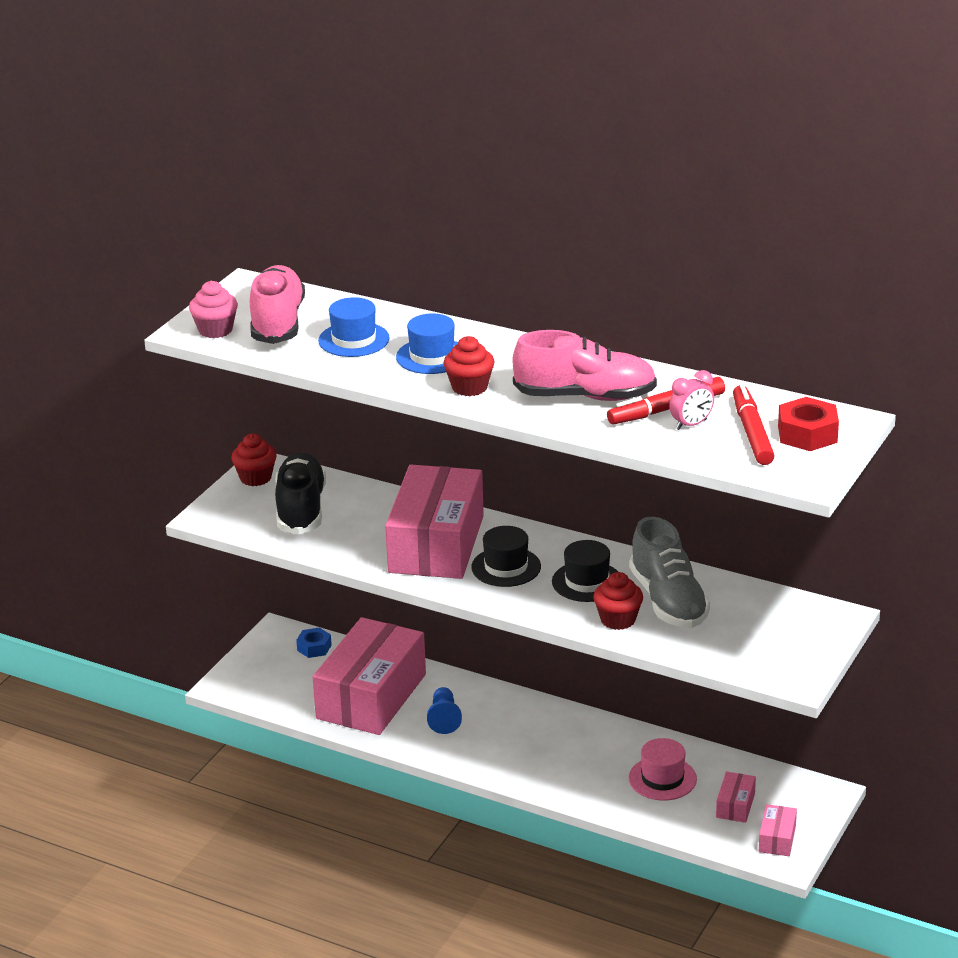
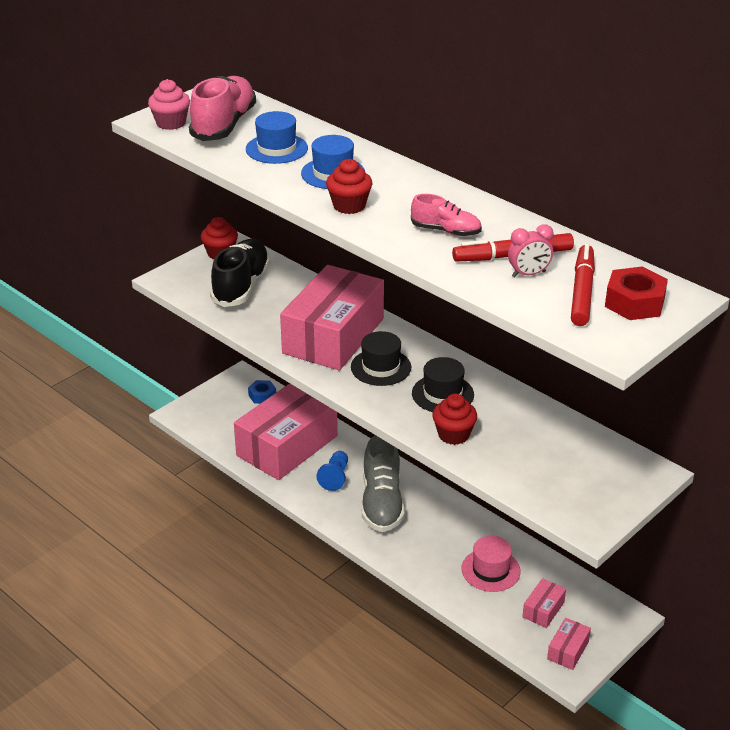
camera: 15 degrees right, 5 degrees up
pink shoe [513,330,657,401] -> pink shoe [411,194,482,236], size x0.56
grey shoe [629,517,710,628] -> grey shoe moved to [362,435,404,532]

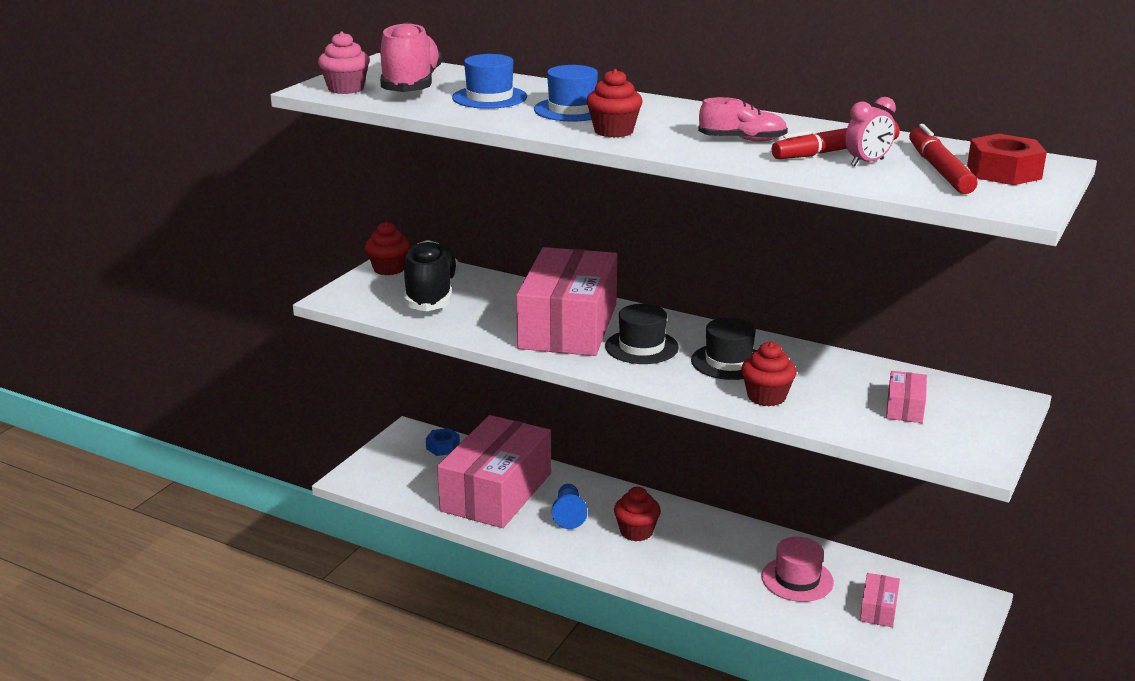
camera: 15 degrees left, 10 degrees down
grey shoe [362,435,404,532] -> red cupcake [614,487,661,541]
pink box [547,618,591,670] -> pink box moved to [886,371,927,423]

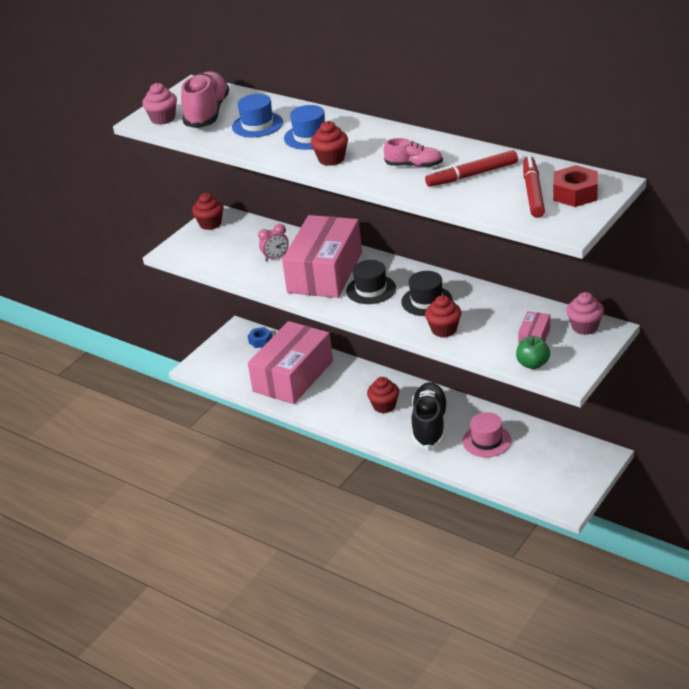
camera: 10 degrees right, 10 degrees up
black shoe [404,240,458,312] -> black shoe moved to [411,382,448,450]
blue pawn [552,484,587,529] -> none
pink clock [845,97,896,166] -> pink clock moved to [258,224,289,261]
pink box [859,573,900,628] -> none
none -> green apple [516,336,550,369]
none -> pink cupcake [567,292,604,335]

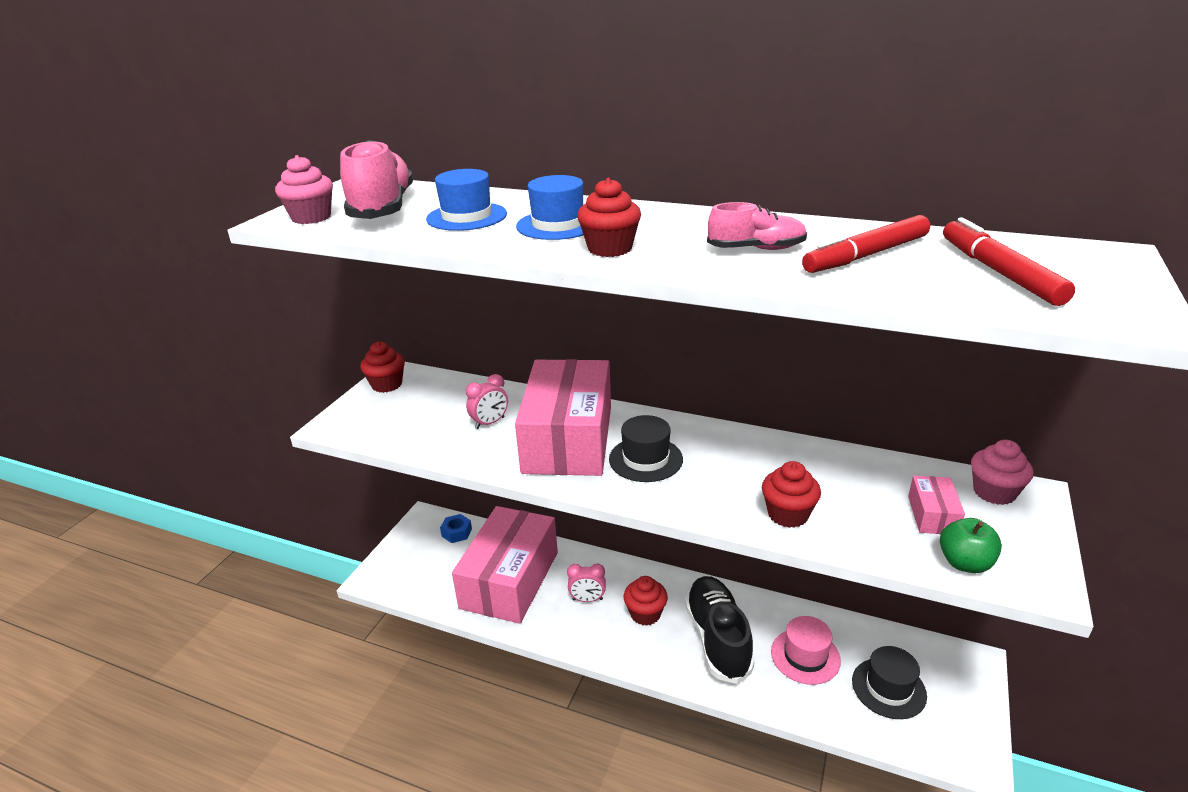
camera: 15 degrees left, 5 degrees down
black hat [401,271,452,316] -> black hat moved to [852,646,927,719]
red nut [553,165,598,207] -> none
none -> pink clock [567,564,606,602]

